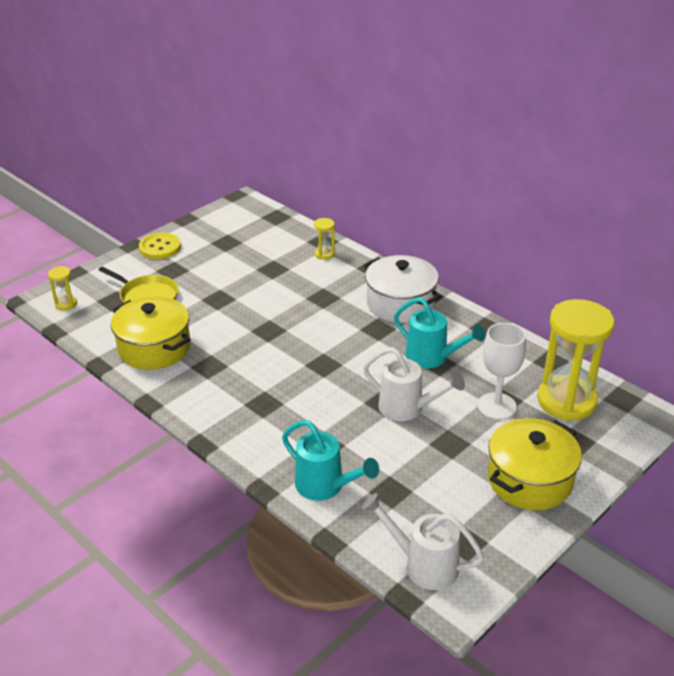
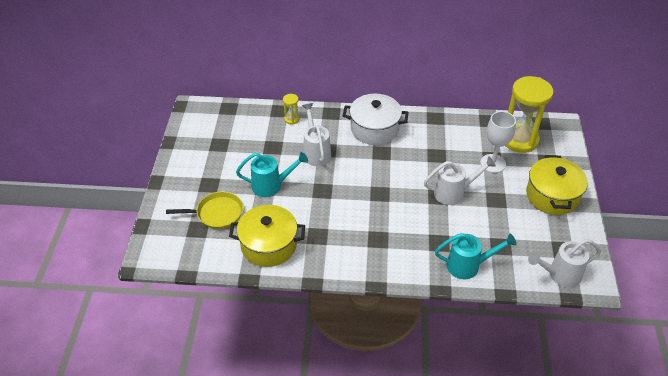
camera: 40 degrees left, 10 degrees up
yellow hourglass [48,266,77,310] -> none
yellow button [139,233,181,259] -> none
turquoise watering can [394,297,486,369] -> turquoise watering can moved to [236,152,308,197]
none -> white watering can [302,103,331,166]

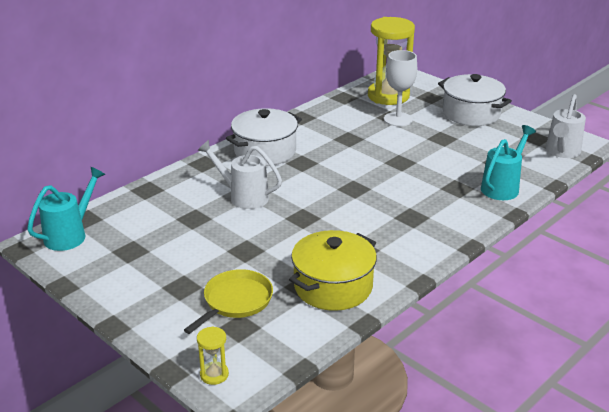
camera: 50 degrees left, 15 degrees down
turquoise watering can [236,152,308,197] -> turquoise watering can moved to [27,167,105,251]
yellow hourglass [283,94,299,125] -> yellow hourglass moved to [197,326,229,385]
white watering can [424,156,496,205] -> none
yellow pot [526,155,588,215] -> white pot [438,74,512,126]

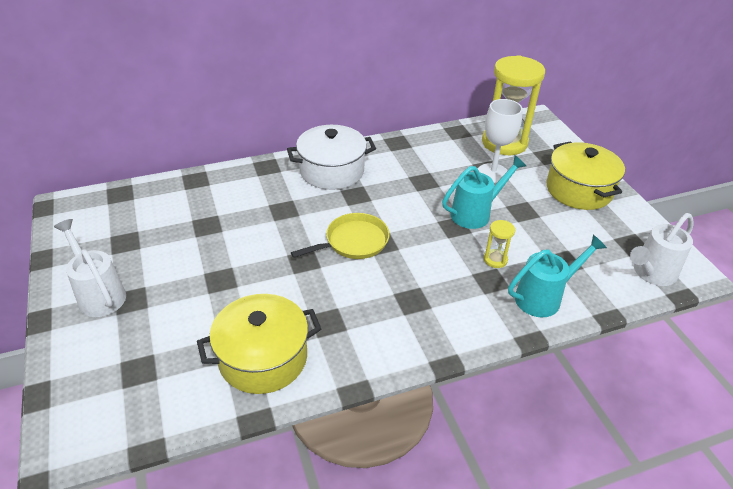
camera: 25 degrees right, 10 degrees up
turquoise watering can [27,167,105,251] -> turquoise watering can moved to [442,155,526,229]
yellow pan [184,269,273,334] -> yellow pan moved to [291,213,390,259]
white watering can [197,140,282,209] -> white watering can moved to [54,219,126,317]
yellow hourglass [197,326,229,385] -> yellow hourglass moved to [484,220,515,268]
white pot [438,74,512,126] -> yellow pot [546,141,625,210]

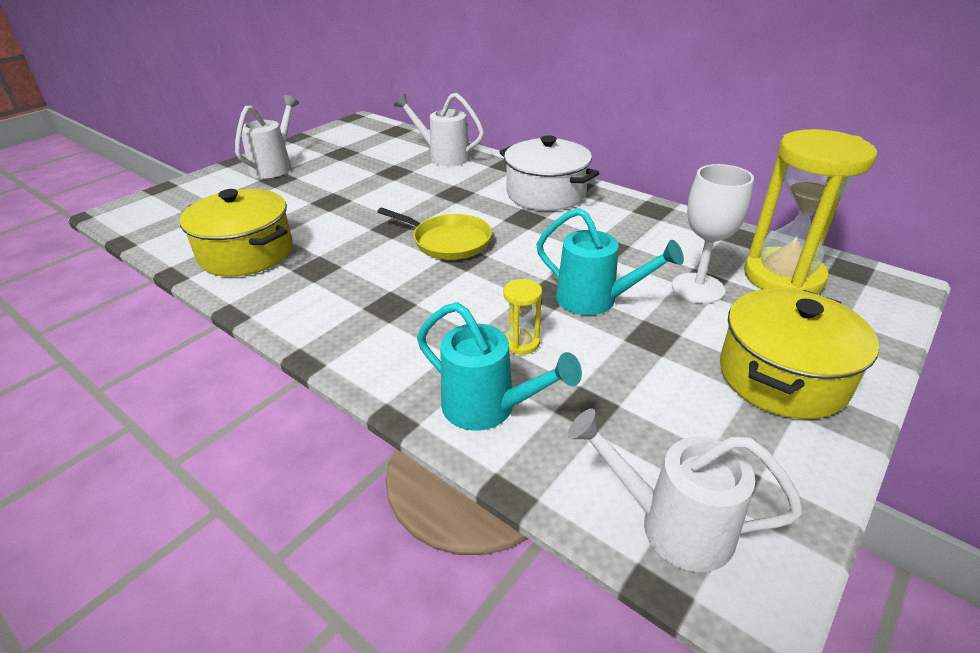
camera: 60 degrees right, 5 degrees down
none -> white watering can [394,93,484,166]

